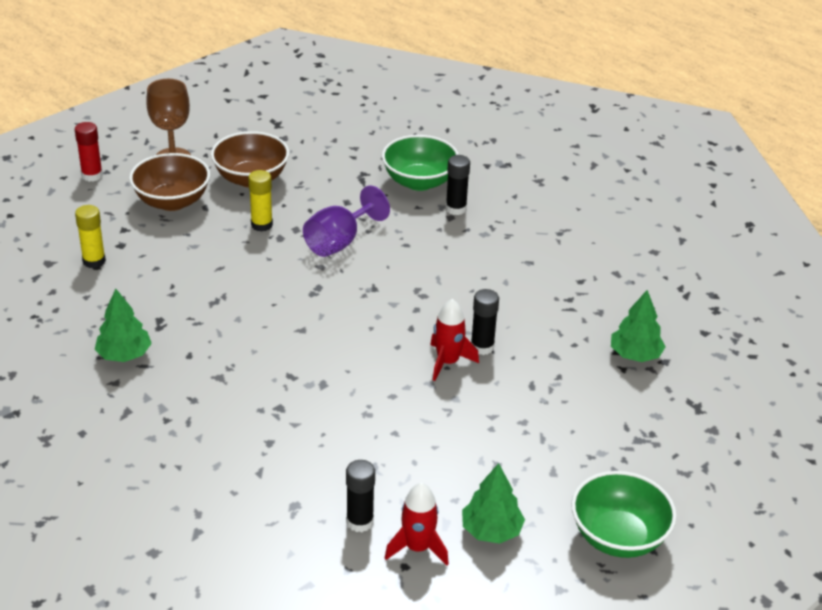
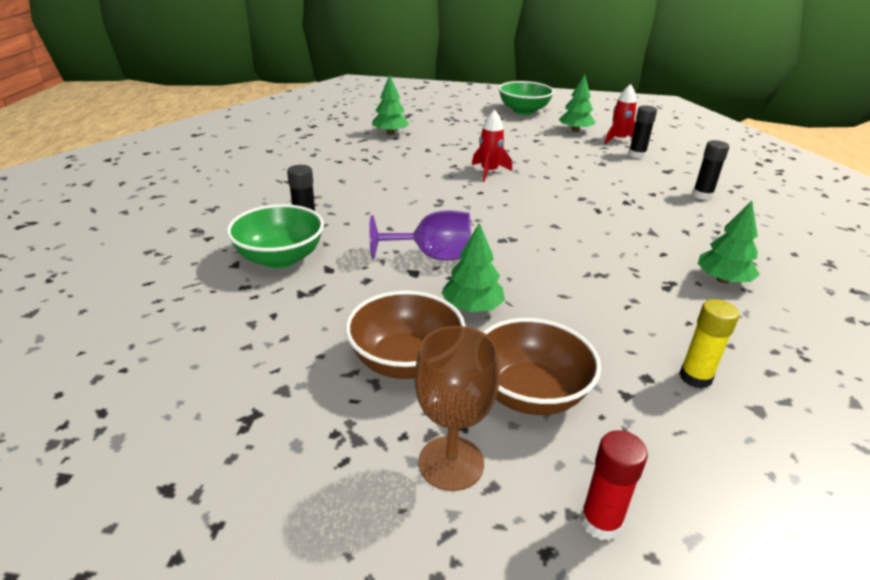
camera: 130 degrees left, 5 degrees down
yellow glue stick [248,170,273,232] -> green tree [442,223,505,312]
black glue stick [471,289,499,355] -> black glue stick moved to [692,140,729,200]

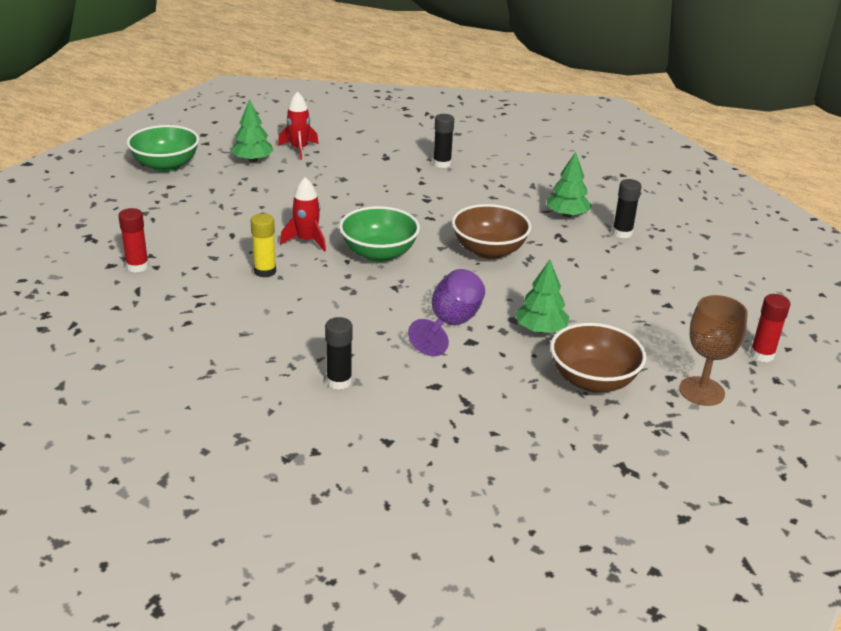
camera: 65 degrees left, 0 degrees up
green bowl [227,204,324,268] -> green bowl moved to [339,206,420,262]
green tree [372,75,410,135] -> red glue stick [118,208,149,273]
brown bowl [483,318,601,415] -> brown bowl moved to [452,204,531,259]
black glue stick [628,105,657,158] -> black glue stick moved to [612,179,641,238]
yellow glue stick [679,299,739,389] -> yellow glue stick moved to [251,213,276,278]

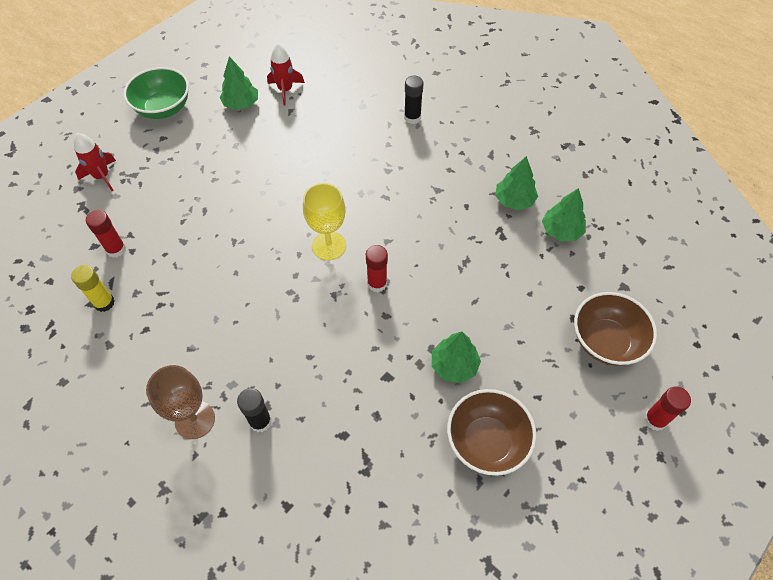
camera: 10 degrees right, 25 degrees up
yellow glue stick [251,213,276,278] -> yellow glue stick moved to [71,265,115,312]
red rocket [280,177,326,252] -> red rocket moved to [74,133,116,191]
green bowl [339,206,420,262] -> yellow goblet [303,183,346,260]
purple goblet [408,269,485,356] -> none
brown bowl [452,204,531,259] -> brown bowl moved to [574,292,657,366]
black glue stick [612,179,641,238] -> green tree [542,188,586,241]
brown goblet [679,295,748,406] -> brown goblet moved to [146,365,215,439]
none -> red glue stick [366,245,388,292]

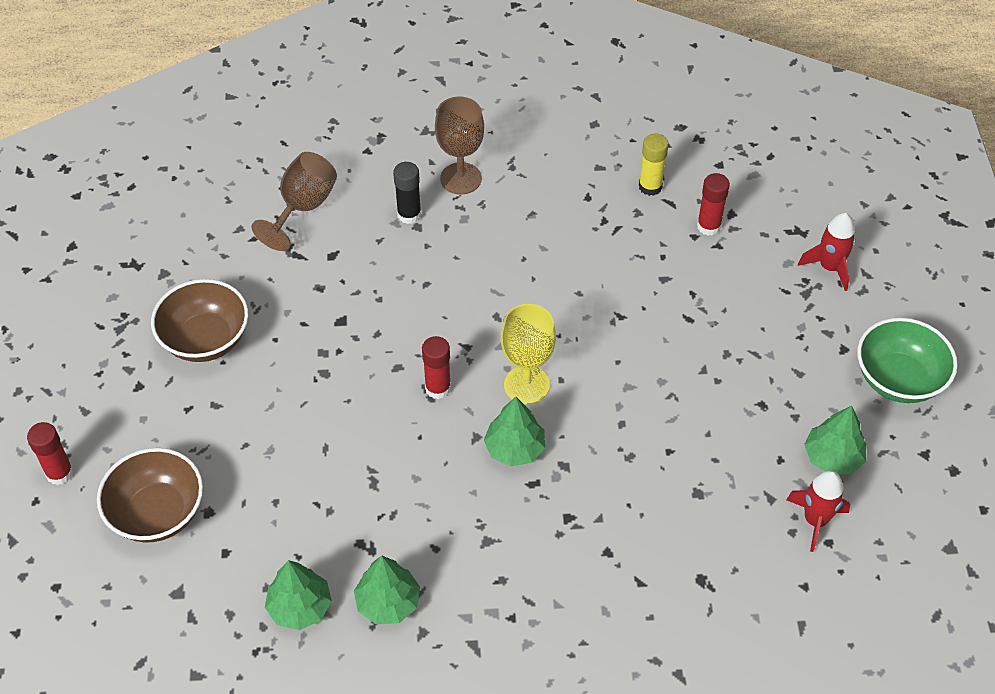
camera: 135 degrees right, 5 degrees down
black glue stick [404,76,423,124] -> none
green tree [432,332,481,383] -> green tree moved to [484,397,545,466]
none -> brown goblet [251,152,337,251]

